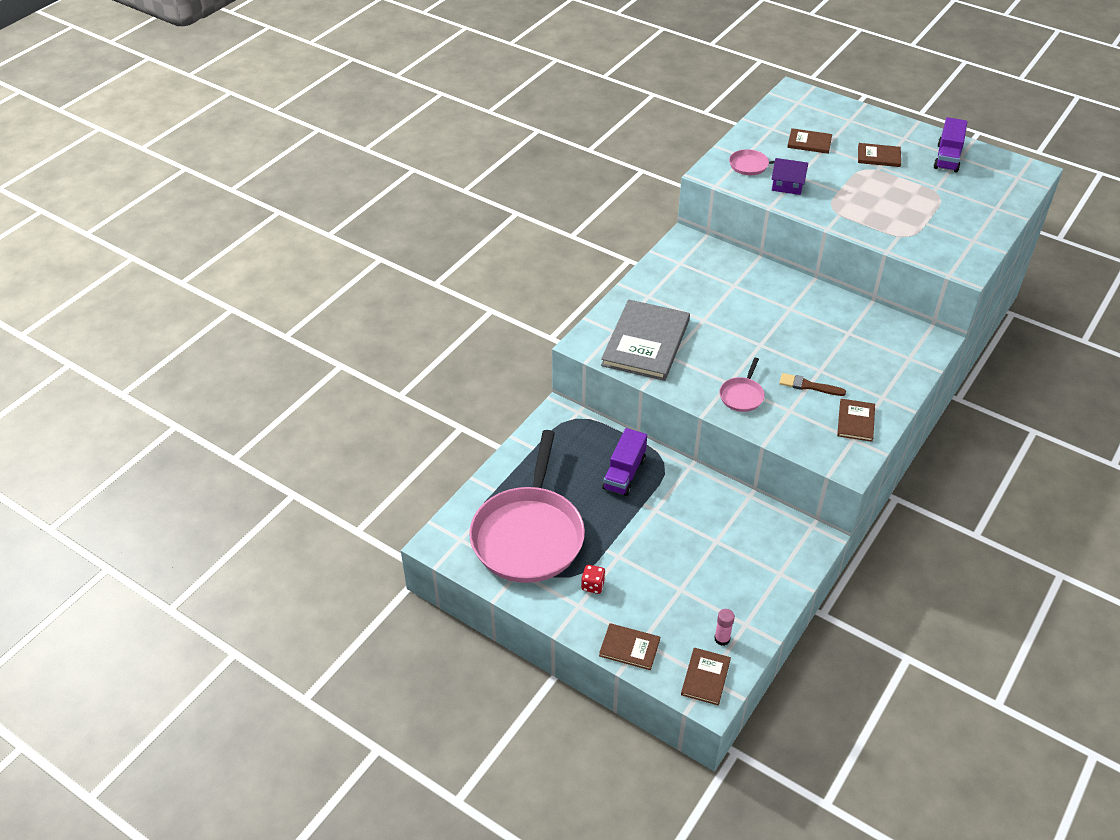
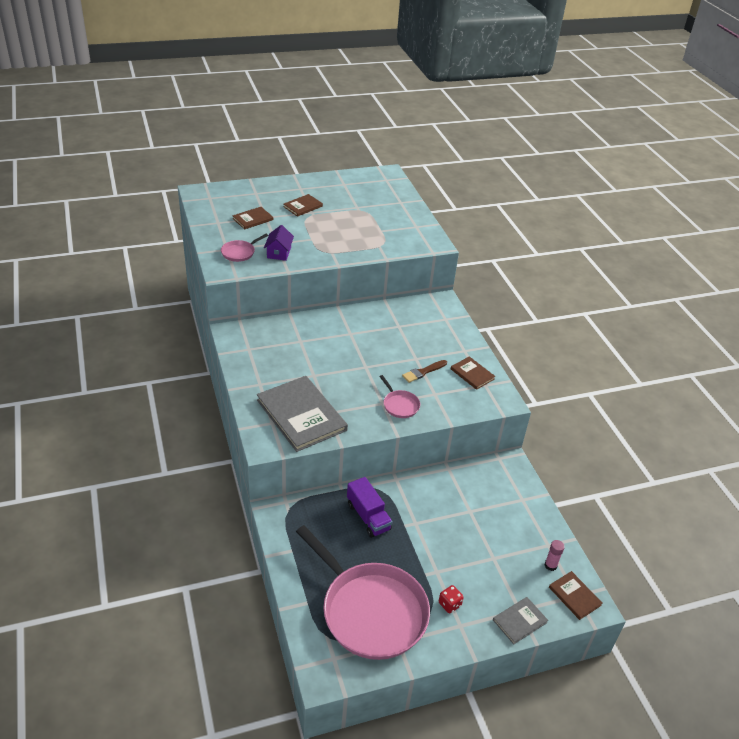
camera: 55 degrees left, 5 degrees down
brown book [599,623,660,670] -> grey book [493,597,548,645]
purple house [772,158,808,195] -> purple house turned 45 degrees counterclockwise [264,225,294,261]
purple truck [934,117,967,173] -> none

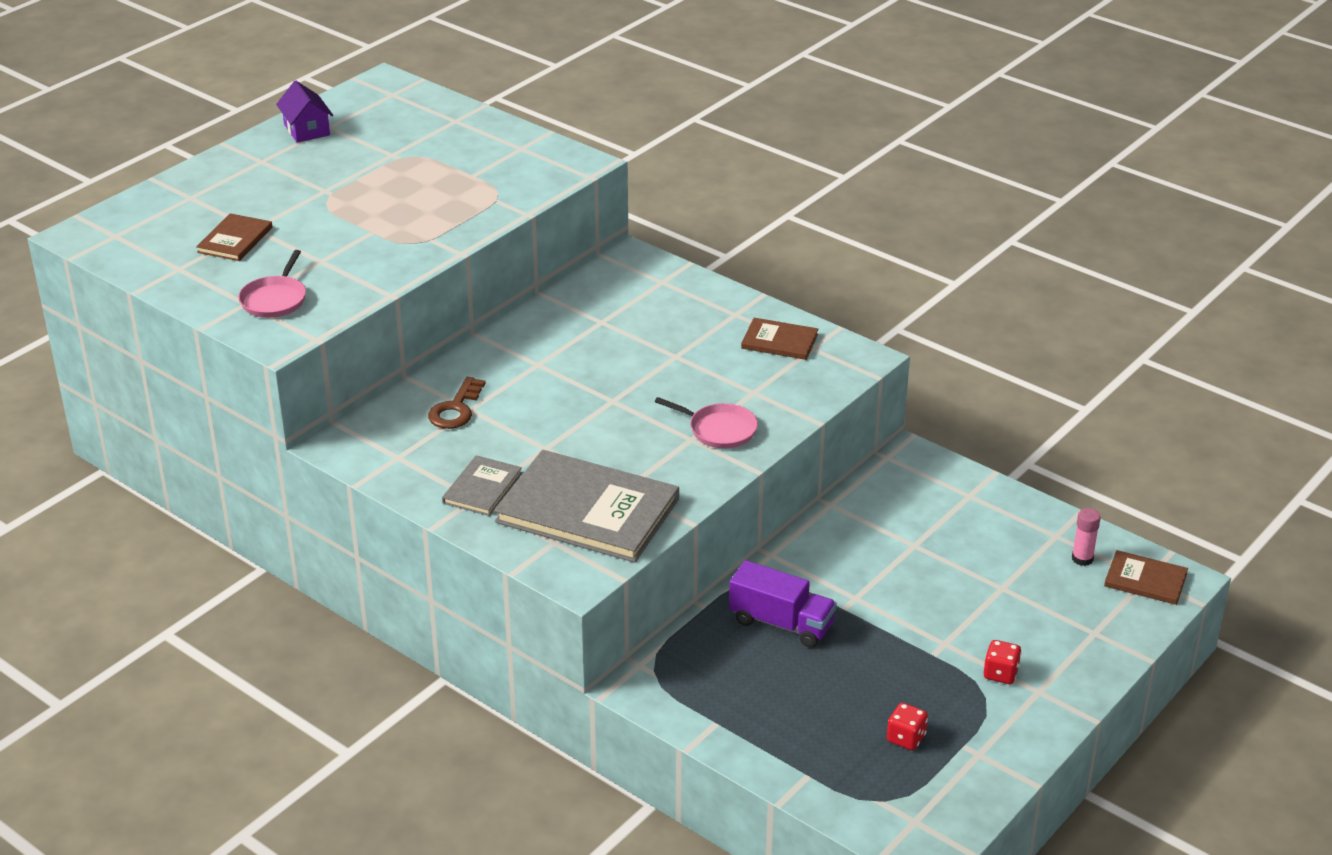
camera: 30 degrees left, 5 degrees down
purple house [264,225,294,261] -> purple house moved to [276,81,333,143]
brown book [283,194,323,217] -> none
pink pan [296,525,430,660] -> red dice [887,703,928,750]
brown brush [402,360,447,383] -> none
grey book [493,597,548,645] -> grey book moved to [442,455,522,516]
none -> brown key [428,377,486,429]

